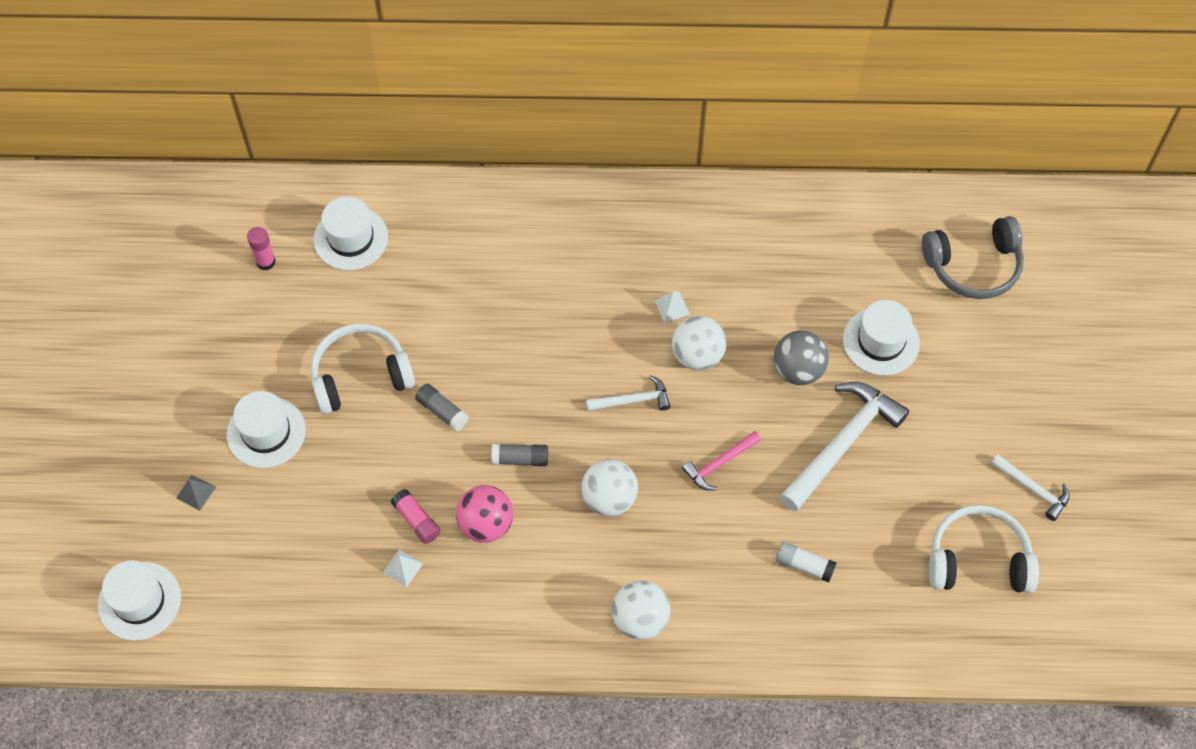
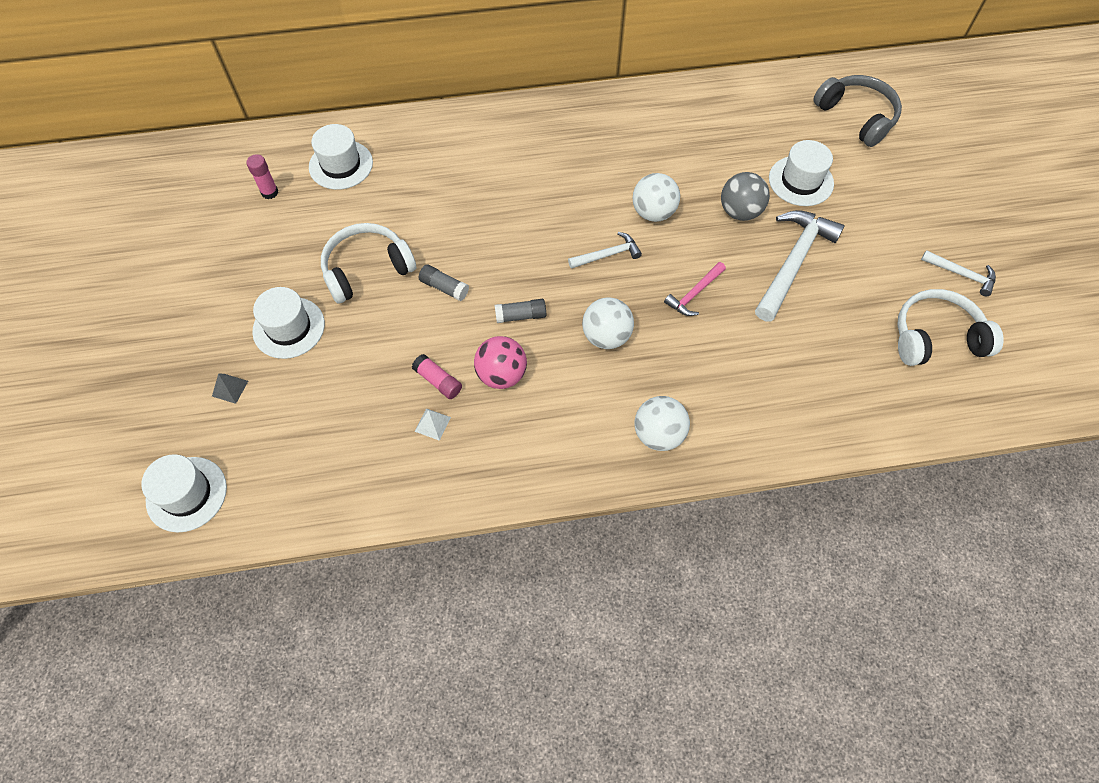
camera: 10 degrees left, 0 degrees up
white pyramid [654,291,690,323] -> none
white glue stick [776,541,836,582] -> none
grey headphones [922,216,1024,299] -> grey headphones turned 105 degrees counterclockwise [813,75,902,147]

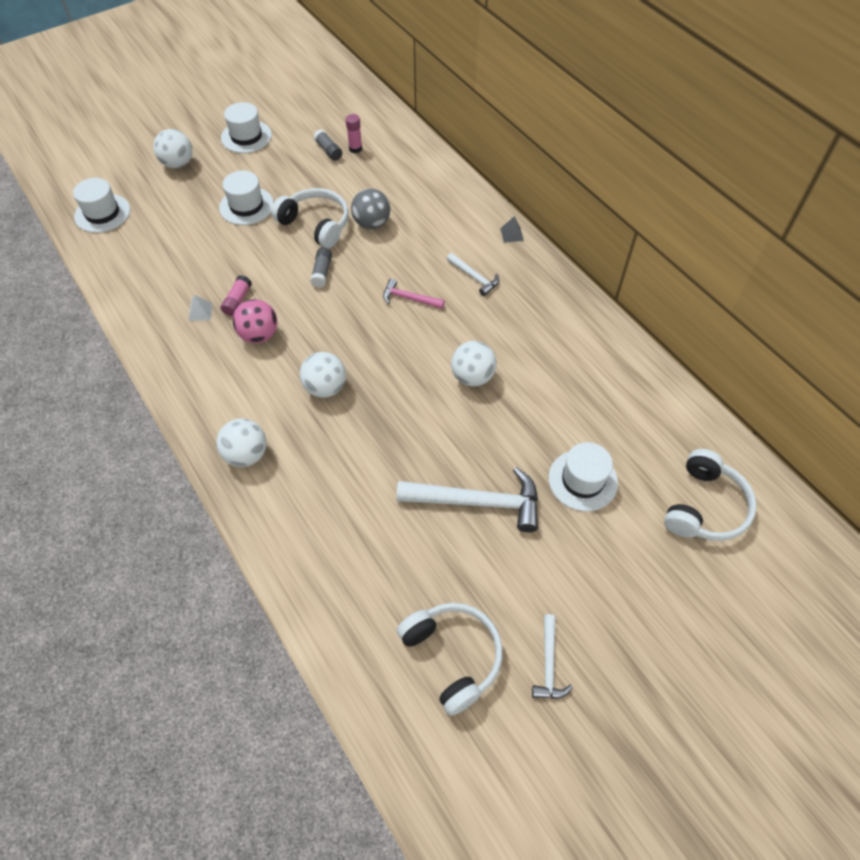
camera: 65 degrees right, 5 degrees down
grey pyramid [212,373,248,404] -> grey pyramid moved to [500,216,524,243]
white hat [309,124,373,190] -> white hat moved to [221,102,272,153]
grey glue stick [495,299,546,323] -> grey glue stick moved to [313,130,342,161]
white hammer [568,232,642,269] -> white hammer moved to [447,253,499,296]
pink hammer [664,262,726,316] -> pink hammer moved to [383,278,445,309]
grey ball [721,172,770,221] -> grey ball moved to [351,189,390,229]
grey headphones [813,75,902,147] -> white headphones [664,449,757,541]
none -> white ball [153,129,192,168]

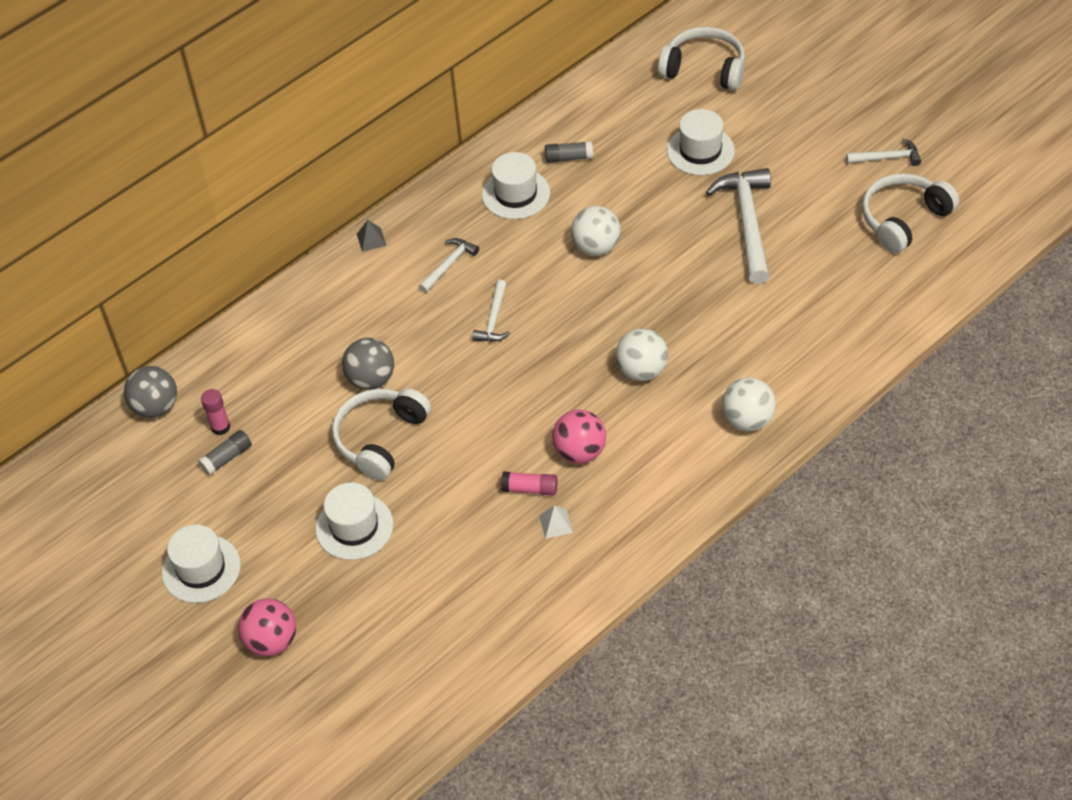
camera: 95 degrees left, 5 degrees down
white hat [73,178,130,233] -> white hat moved to [482,152,550,219]
white ball [153,129,192,168] -> pink ball [238,599,296,656]
grey glue stick [310,248,332,288] -> grey glue stick moved to [545,141,593,163]
pink hammer [383,278,445,309] -> white hammer [472,280,510,342]
none -> grey ball [124,366,177,418]

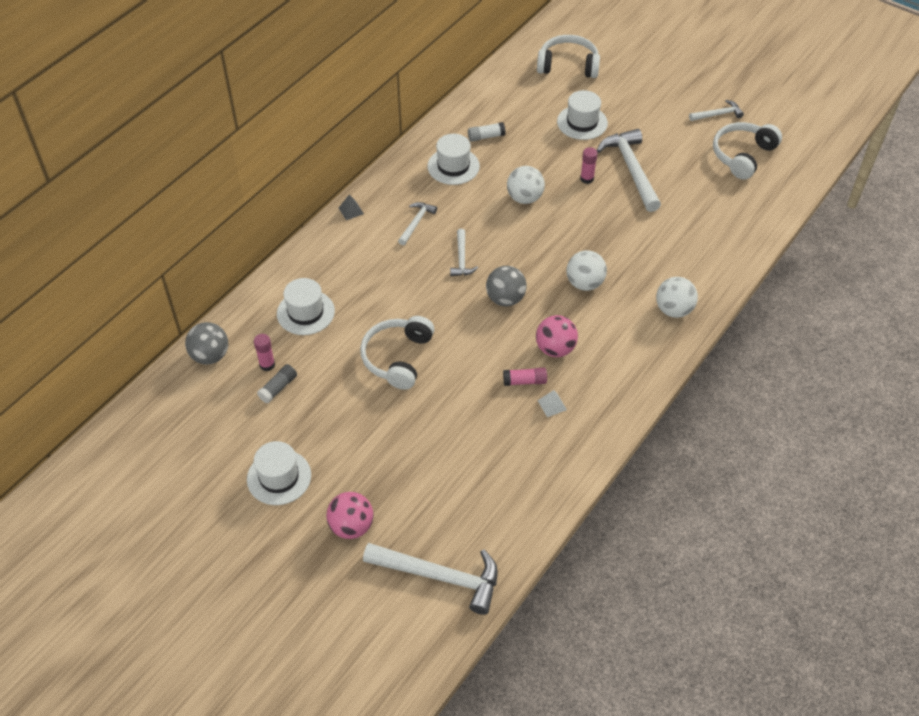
camera: 15 degrees left, 0 degrees up
white hat [316,483,393,560] -> white hat moved to [277,278,335,335]
grey ball [342,338,394,390] -> grey ball moved to [486,266,527,306]
grey glue stick [545,141,593,163] -> white glue stick [468,122,506,142]
none -> white hammer [363,543,498,615]
none -> pink glue stick [580,147,598,184]

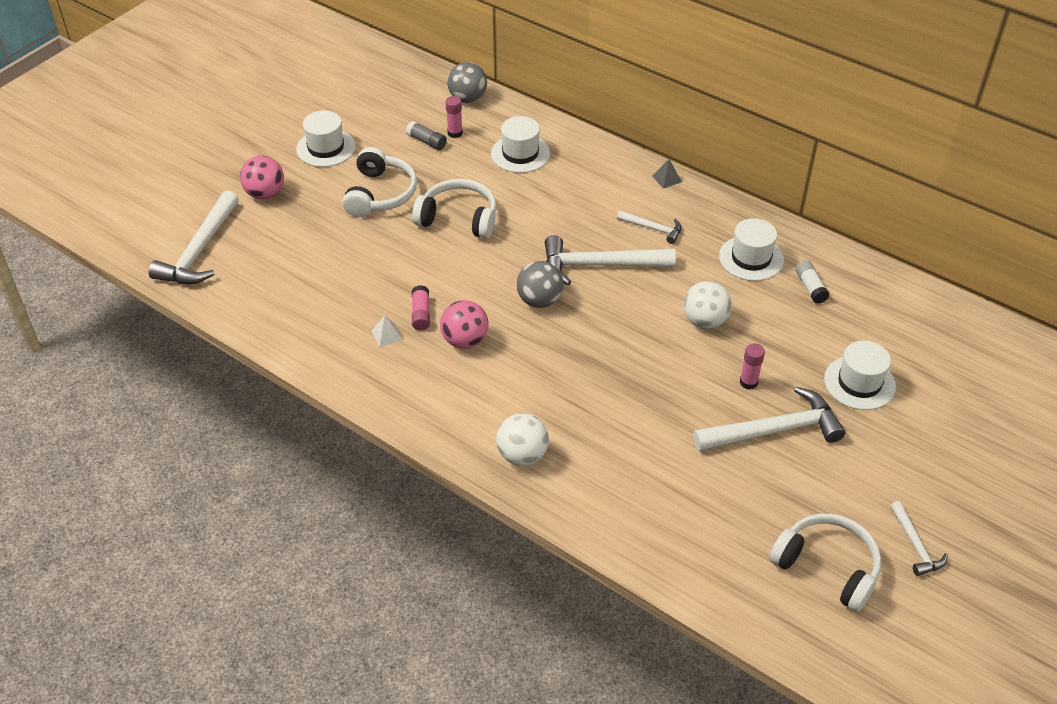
camera: 90 degrees right, 5 degrees down
white hammer [450,229,478,276] -> white hammer [544,235,676,285], size x1.90
white headphones [537,35,600,78] -> white headphones moved to [342,147,417,217]
white ball [566,250,607,291] -> none

